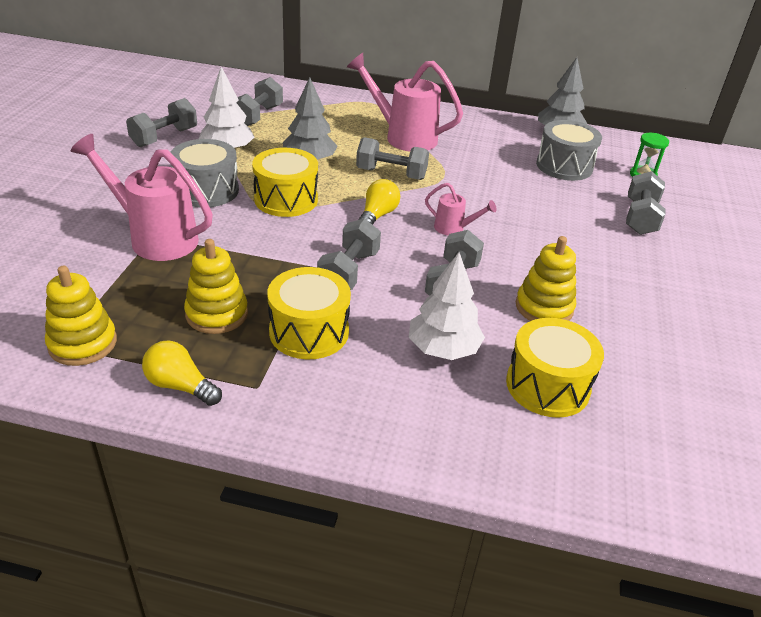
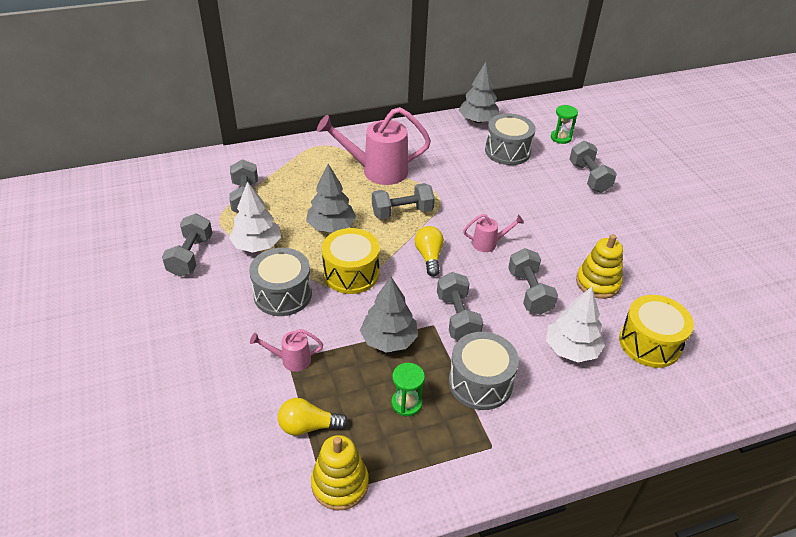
camera: 30 degrees left, 5 degrees up
pink watering can [71,134,213,261] -> pink watering can [250,329,323,372], size x0.49
yellow light bulb [142,341,222,406] -> yellow light bulb moved to [278,398,348,436]
yellow stacking toy [184,239,248,334] -> green hourglass [391,363,425,416]
yellow drum [267,267,351,359] -> grey drum [449,332,519,410]
none -> grey tree [360,277,418,352]

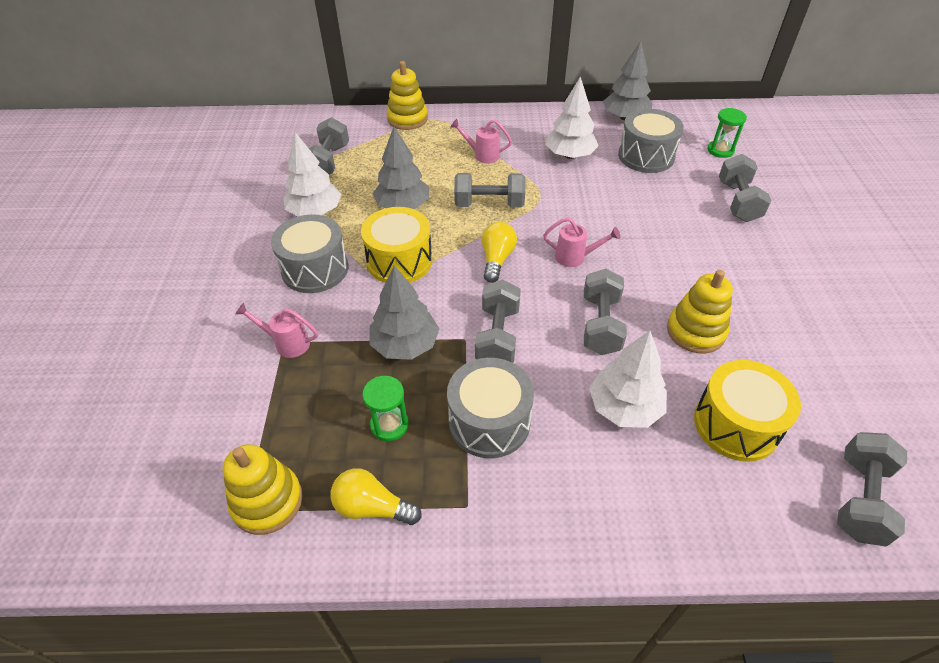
camera: 20 degrees right, 5 degrees up
grey dumbbell [162,214,213,277] -> grey dumbbell moved to [837,432,907,547]
yellow light bulb [278,398,348,436] -> yellow light bulb moved to [331,468,422,525]
pink watering can [317,107,431,185] -> pink watering can [450,119,512,163], size x0.49
none -> yellow stacking toy [387,61,428,130]
none -> white tree [545,76,599,159]

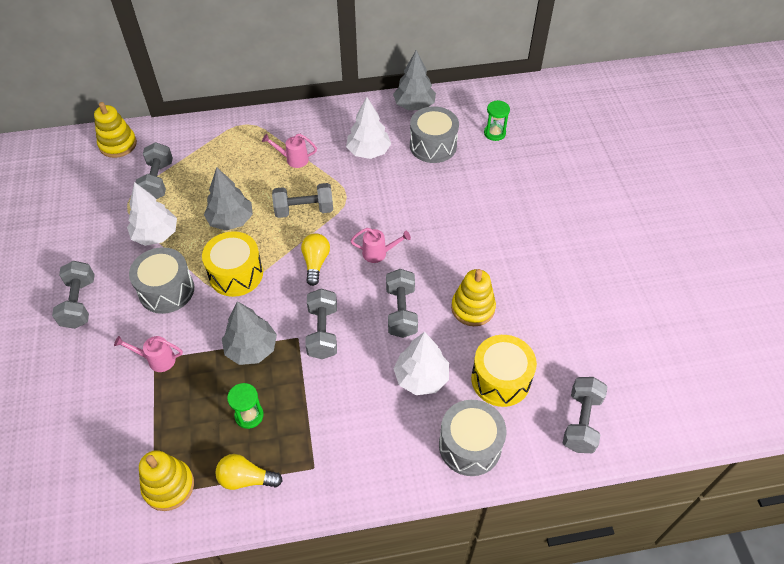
camera: 10 degrees left, 5 degrees up
yellow stacking toy [387,61,428,130] -> yellow stacking toy moved to [94,102,137,158]
grey drum [447,358,534,458] -> grey drum moved to [439,400,506,476]
grey dumbbell [719,154,772,222] -> grey dumbbell moved to [52,261,95,329]

